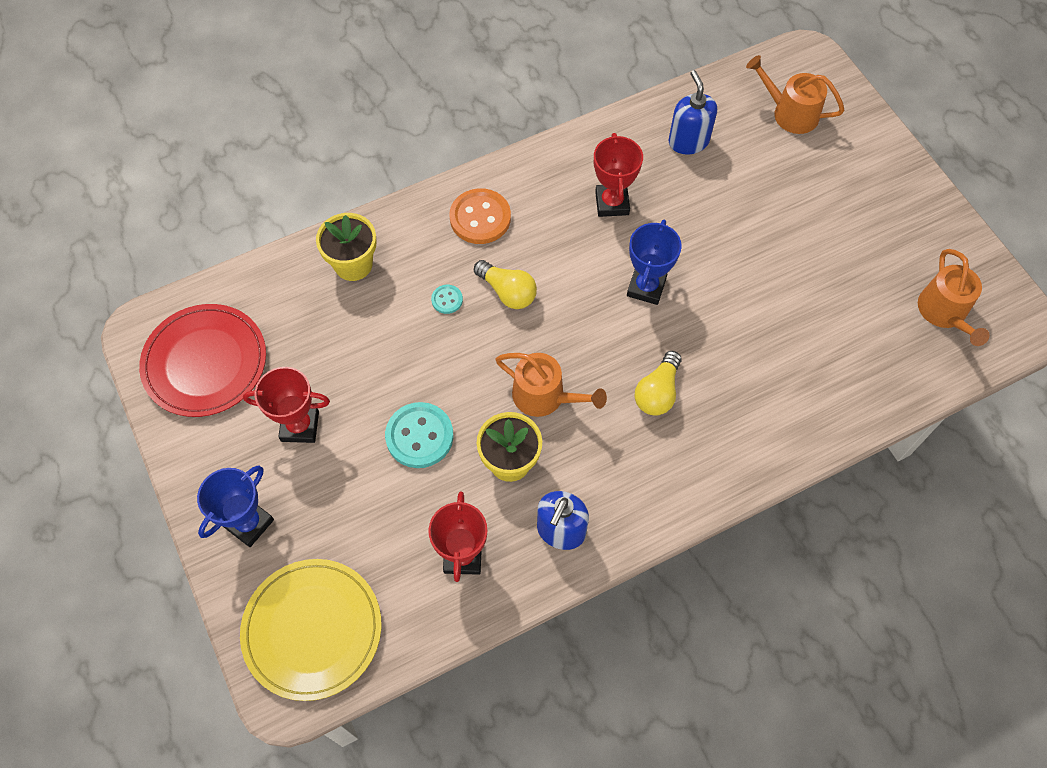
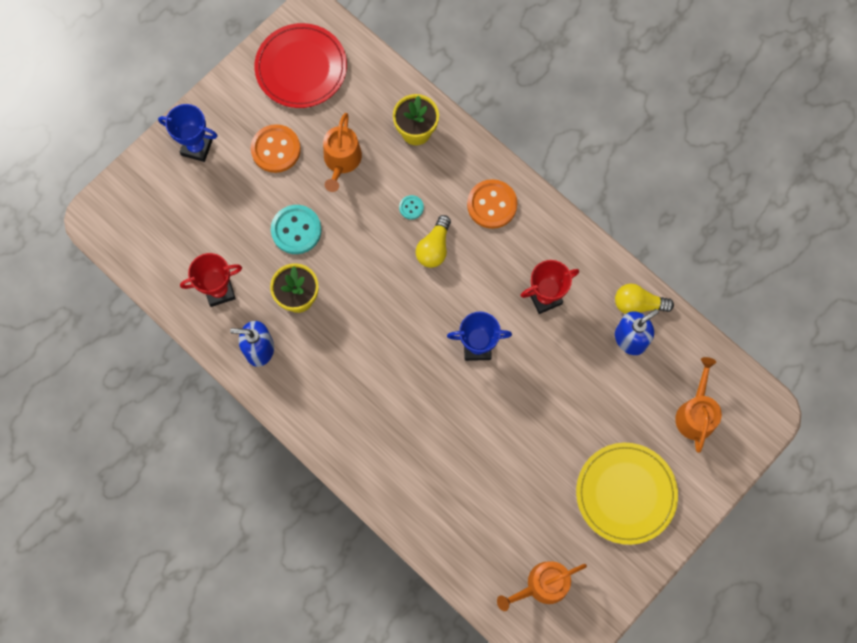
camera: 70 degrees right, 10 degrees up
yellow plate [240,559,381,701] -> yellow plate moved to [576,443,678,545]
red trophy [243,367,330,443] -> orange button [251,124,301,173]
orange watering can [496,353,607,417] -> orange watering can moved to [323,113,362,192]
yellow light bulb [635,351,681,416] -> yellow light bulb moved to [615,284,674,314]

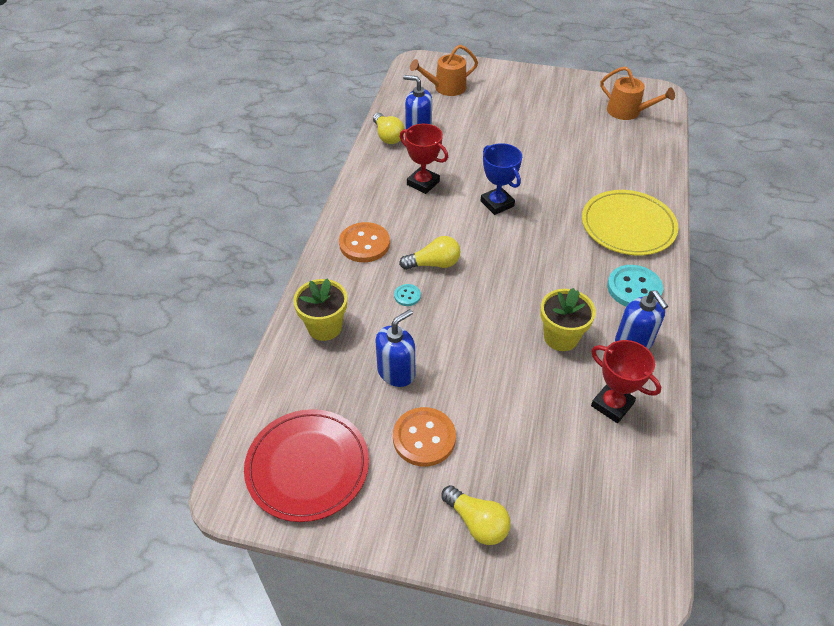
camera: 120 degrees left, 25 degrees down
blue trophy [158,104,218,162] -> yellow light bulb [441,485,511,545]
turquoise button [271,205,322,254] -> turquoise button moved to [607,265,663,307]
orange watering can [323,113,362,192] -> blue soap dispenser [375,309,415,387]
yellow plate [576,443,678,545] -> yellow plate moved to [582,190,678,255]

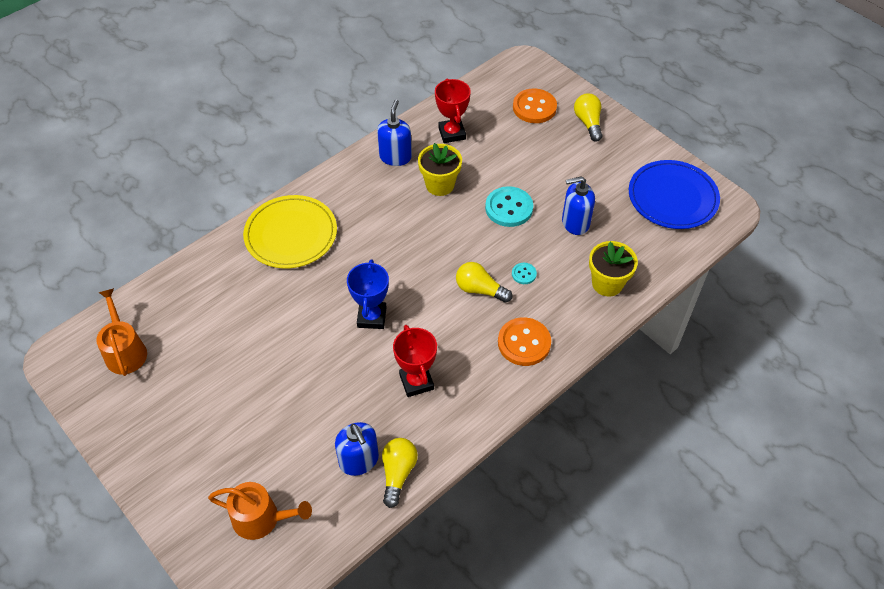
camera: 145 degrees left, 5 degrees up
red plate [244,409,369,522] -> blue plate [629,160,720,229]
orange button [393,407,456,466] -> orange button moved to [513,89,557,123]
turquoise button [607,265,663,307] -> turquoise button moved to [485,186,533,227]

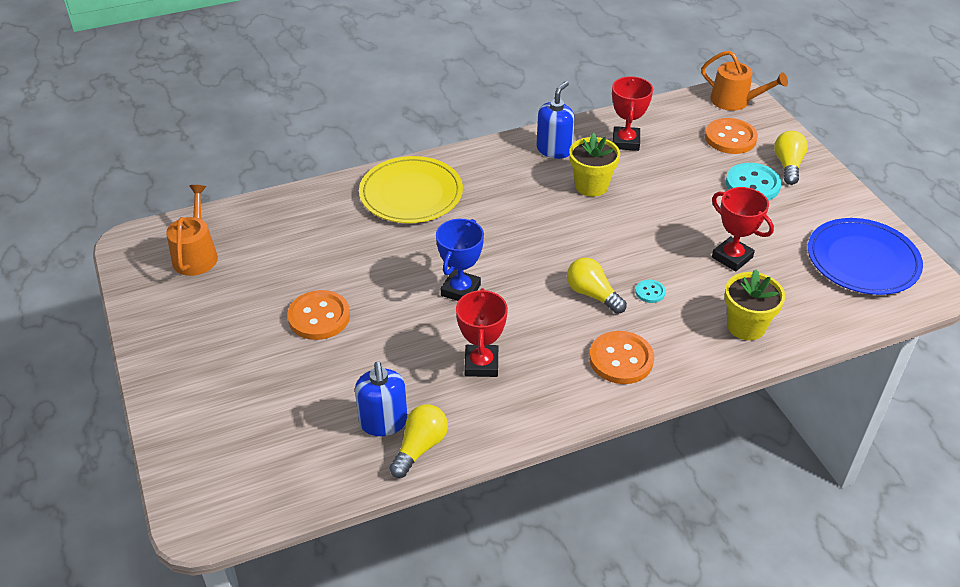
camera: 20 degrees right, 10 degrees down
orange watering can [208,482,312,540] -> orange watering can moved to [701,50,788,111]
turquoise button [485,186,533,227] -> turquoise button moved to [726,163,782,200]
blue soap dispenser [562,176,595,235] -> red trophy [712,187,774,271]
none -> orange button [287,290,350,340]

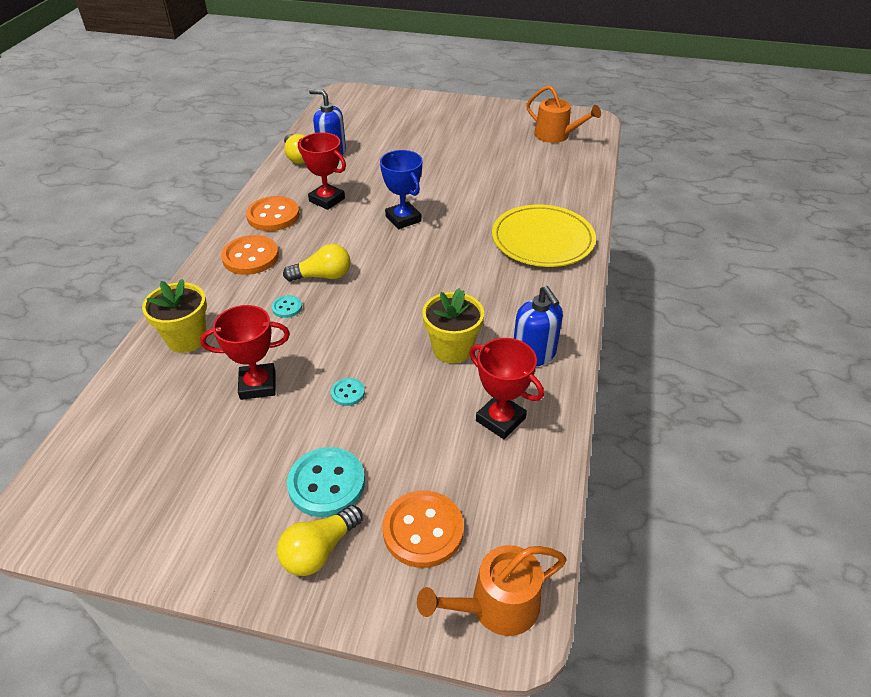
camera: 125 degrees right, 0 degrees up
orange button [287,290,350,340] -> orange button moved to [246,196,300,231]
yellow light bulb [774,131,808,185] -> yellow light bulb turned 90 degrees clockwise [277,505,363,576]
blue plate [808,218,923,295] -> none
none -> turquoise button [331,378,365,406]

